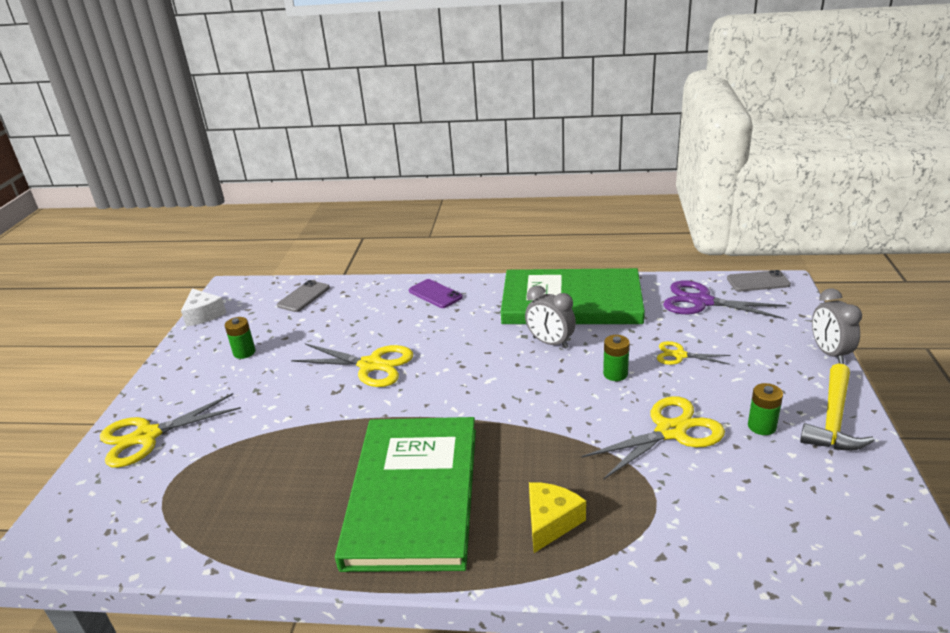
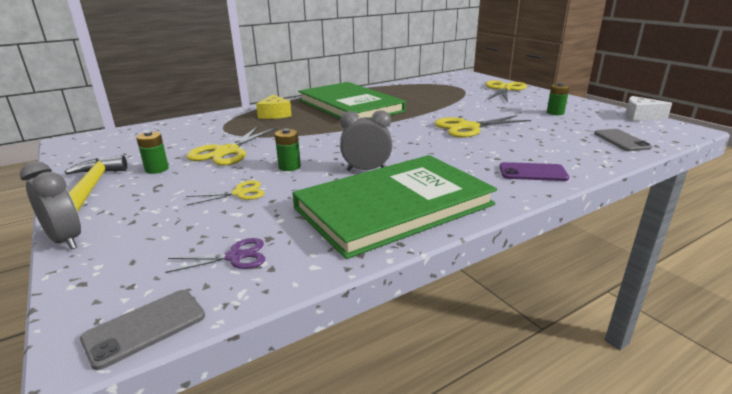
camera: 140 degrees right, 5 degrees down
purple scissors [663,280,786,319] -> purple scissors [165,238,265,273], size x0.56

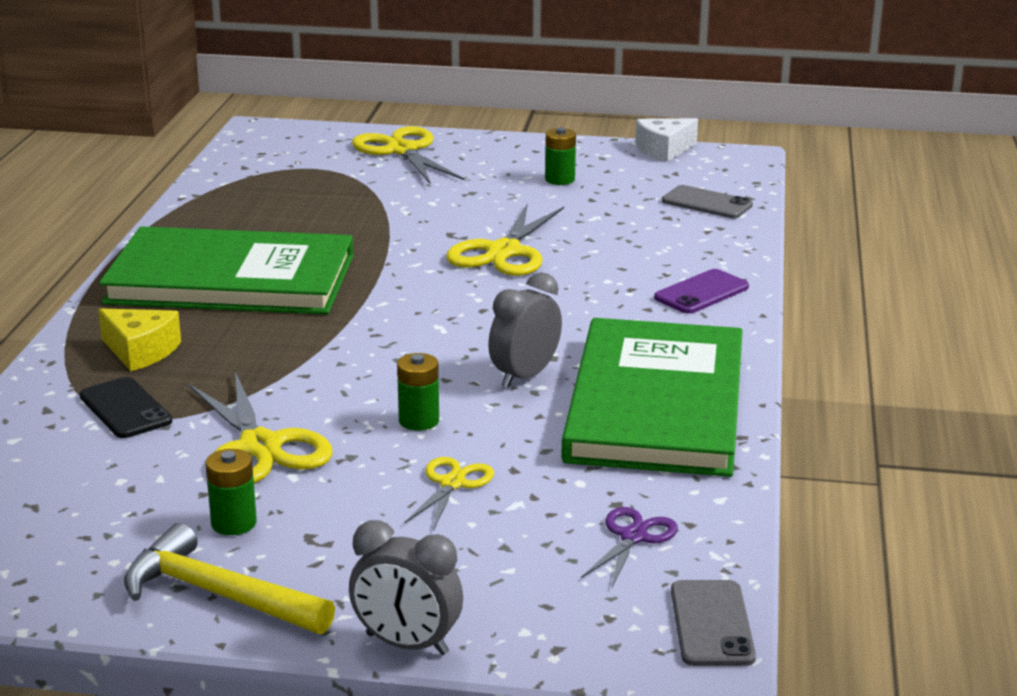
camera: 50 degrees left, 0 degrees up
grey clock [20,161,81,250] -> grey clock turned 150 degrees counterclockwise [349,520,463,655]
none -> black phone [80,377,172,438]

